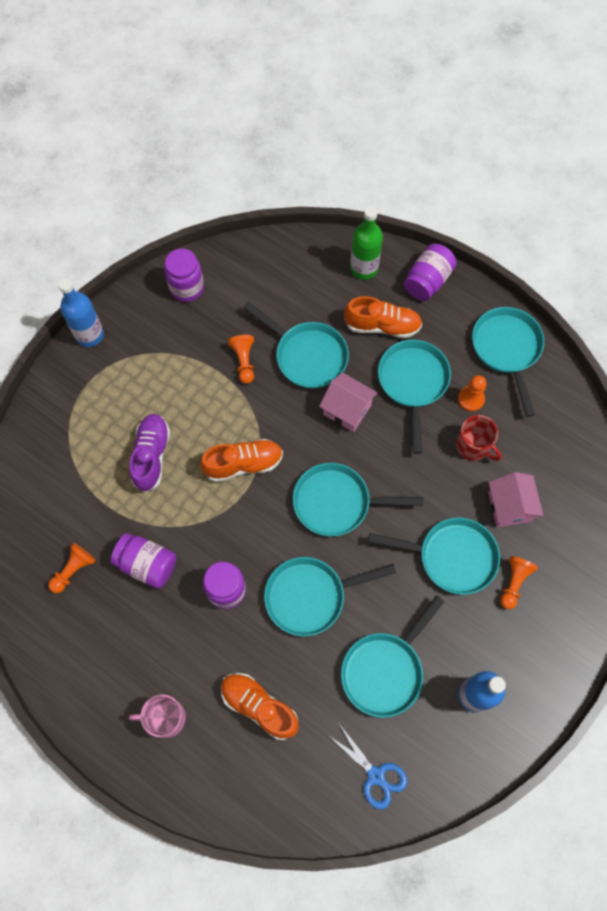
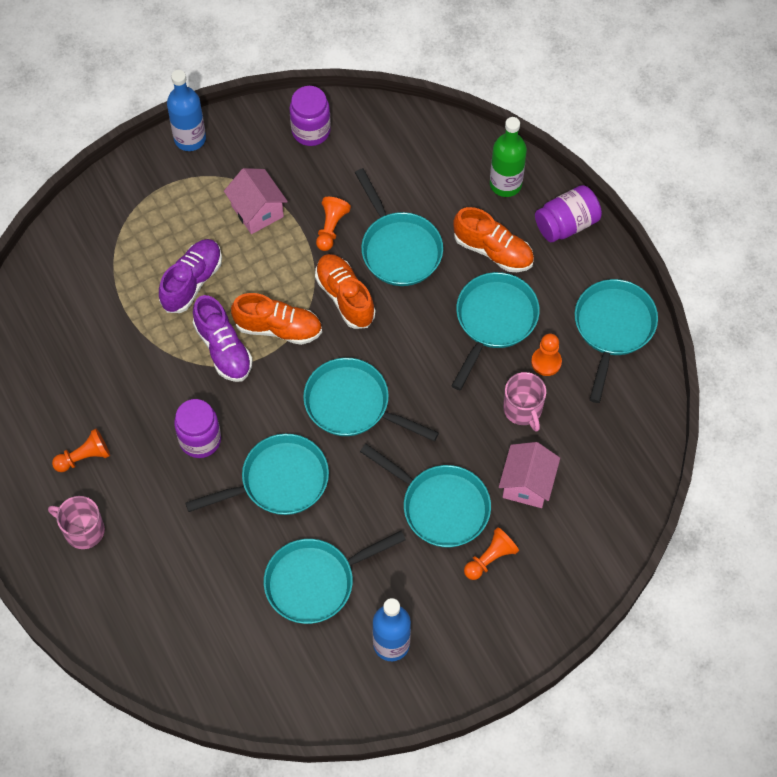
camera: 25 degrees right, 5 degrees down
orange pawn [48,543,96,593] -> orange pawn moved to [52,429,110,472]
purple jar [111,533,176,588] -> none
orange shoe [221,673,299,740] -> orange shoe moved to [315,254,375,329]
turquoise pan [264,557,396,636] -> turquoise pan turned 150 degrees clockwise [185,434,329,515]
pink house [319,373,377,432] -> pink house moved to [224,168,288,234]
blue scissors [328,724,408,810] -> none
red mug [456,415,502,461] -> pink mug [503,372,546,432]
none -> purple shoe [193,295,253,382]

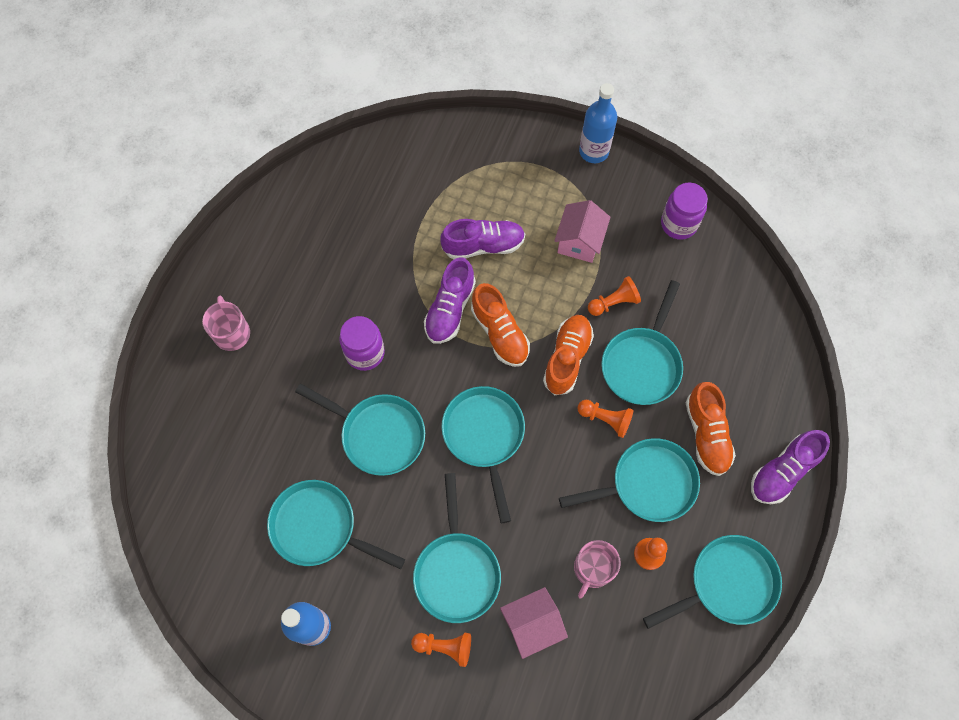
camera: 50 degrees right, 5 degrees up
orange pawn [52,429,110,472] -> orange pawn moved to [577,400,633,438]
green bottle [490,117,527,197] -> none
purple jar [535,185,602,242] -> purple shoe [751,430,830,504]

